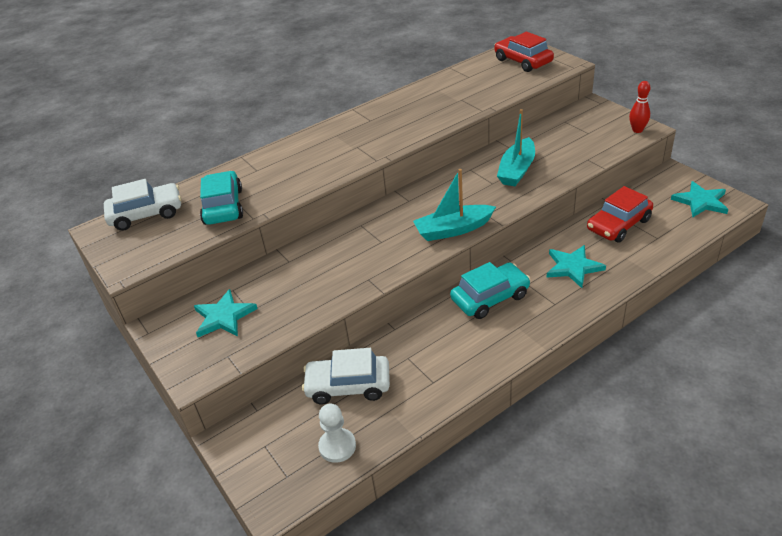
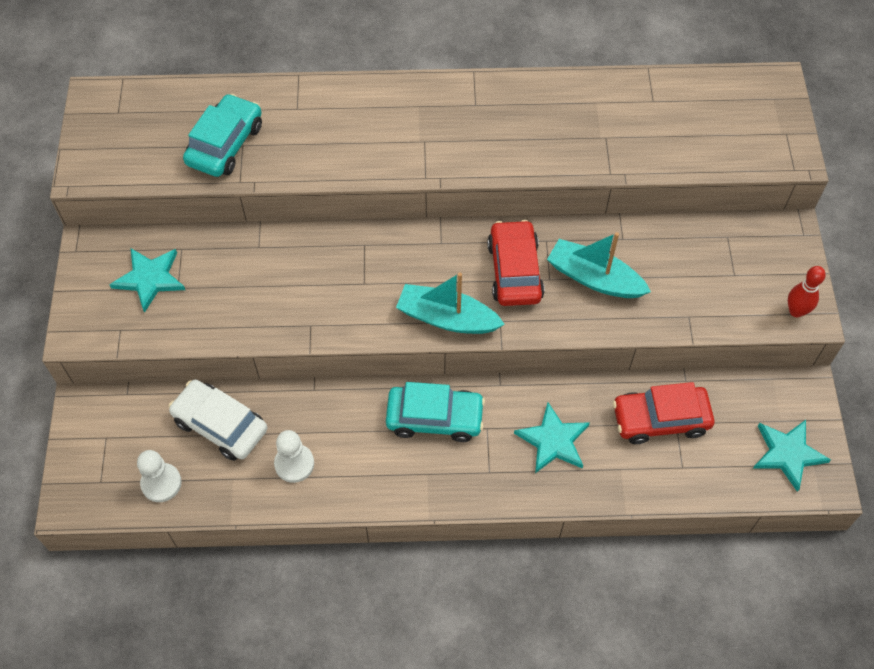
camera: 30 degrees right, 20 degrees up
white car [104,179,182,231] -> none
red car [494,32,554,72] -> red car moved to [487,220,545,306]
turquoise boat [497,109,535,186] -> turquoise boat turned 60 degrees clockwise [547,232,651,298]
none -> white pawn [274,430,314,483]

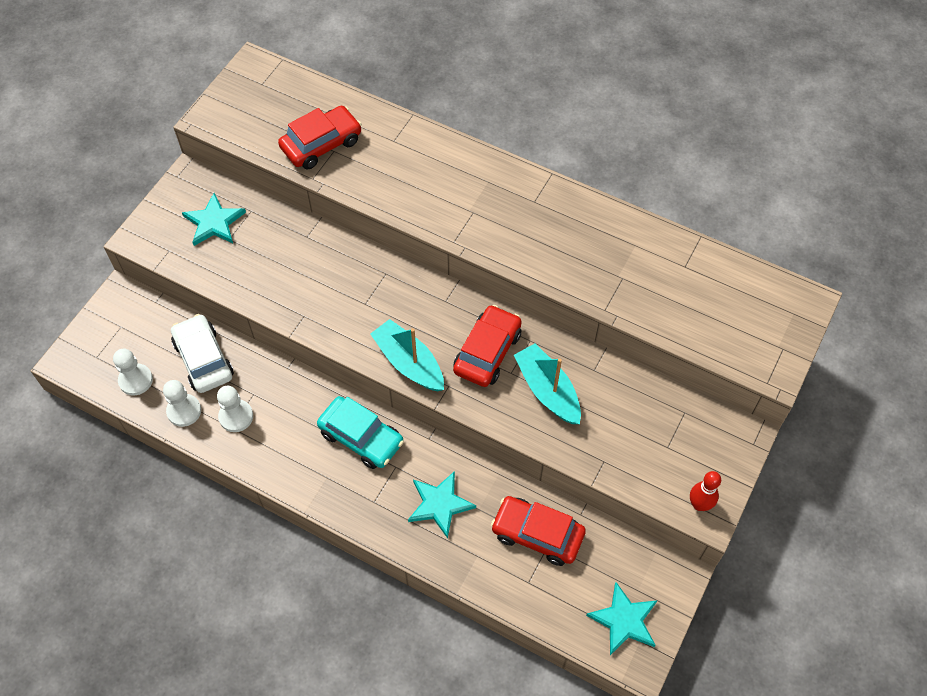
camera: 30 degrees right, 0 degrees up
turquoise car [183,94,262,177] -> red car [278,106,362,169]
none -> white pawn [163,380,201,427]

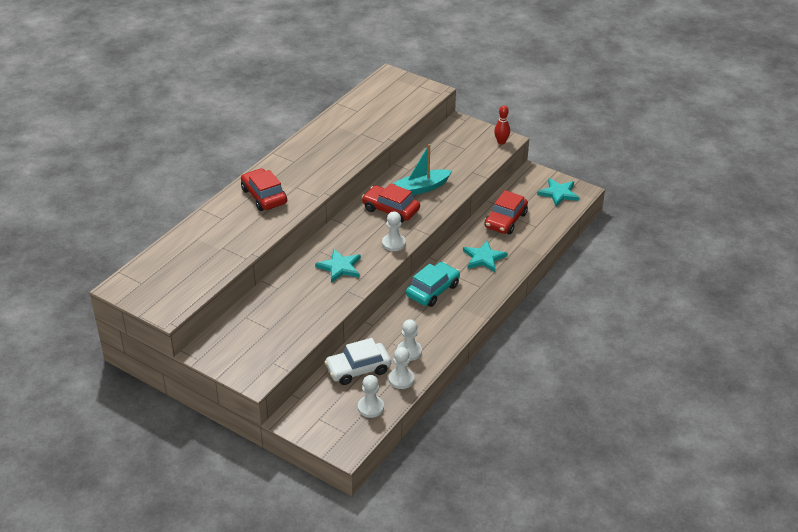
camera: 85 degrees left, 20 degrees down
turquoise star [182,193,246,246] -> turquoise star moved to [315,249,361,283]
red car [278,106,362,169] -> red car moved to [241,168,287,211]
turquoise boat [370,319,444,391] -> white pawn [382,211,406,251]

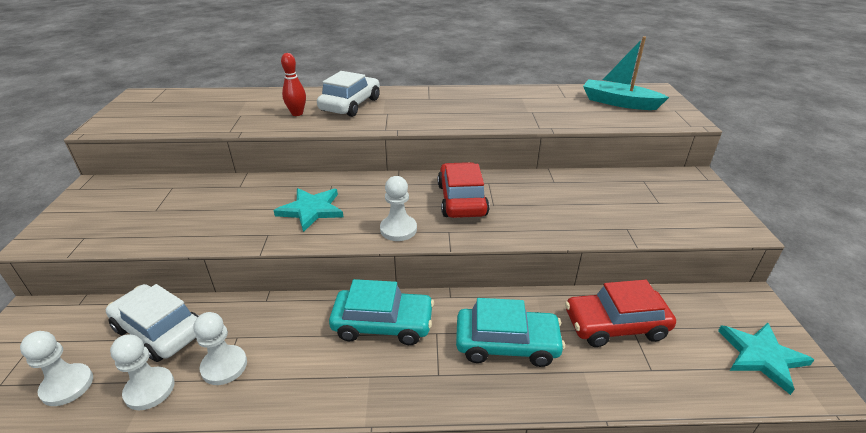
camera: 55 degrees right, 5 degrees down
red car [241,168,287,211] -> white car [317,71,380,117]
turquoise boat [393,144,452,195] -> turquoise boat moved to [583,36,669,110]
turquoise star [463,240,507,272] -> turquoise car [456,298,565,367]
red bowling pin [494,105,510,145] -> red bowling pin moved to [281,53,306,116]

